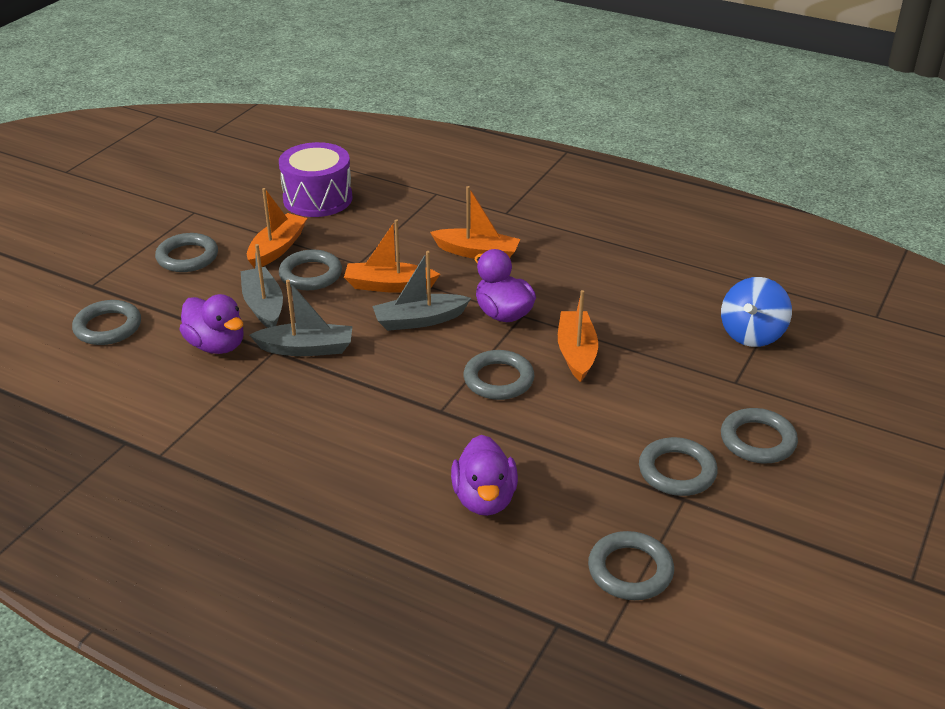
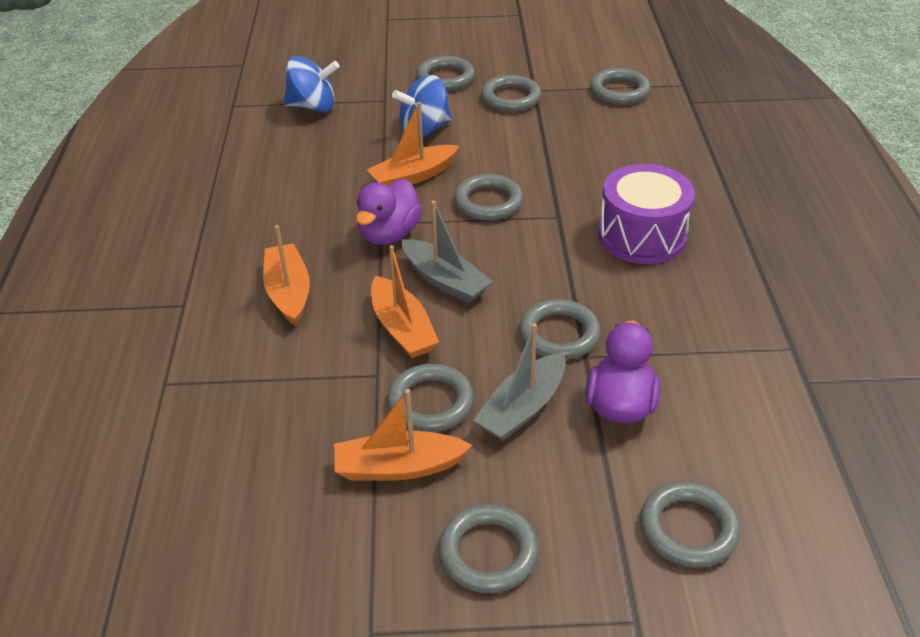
camera: 120 degrees left, 5 degrees up
grey boat [250,280,353,356] -> grey ring [519,299,601,360]
purple drum [279,142,352,217] -> purple drum moved to [599,164,695,264]
purple duck [451,435,518,516] -> none
none -> blue spinning top [392,75,452,137]

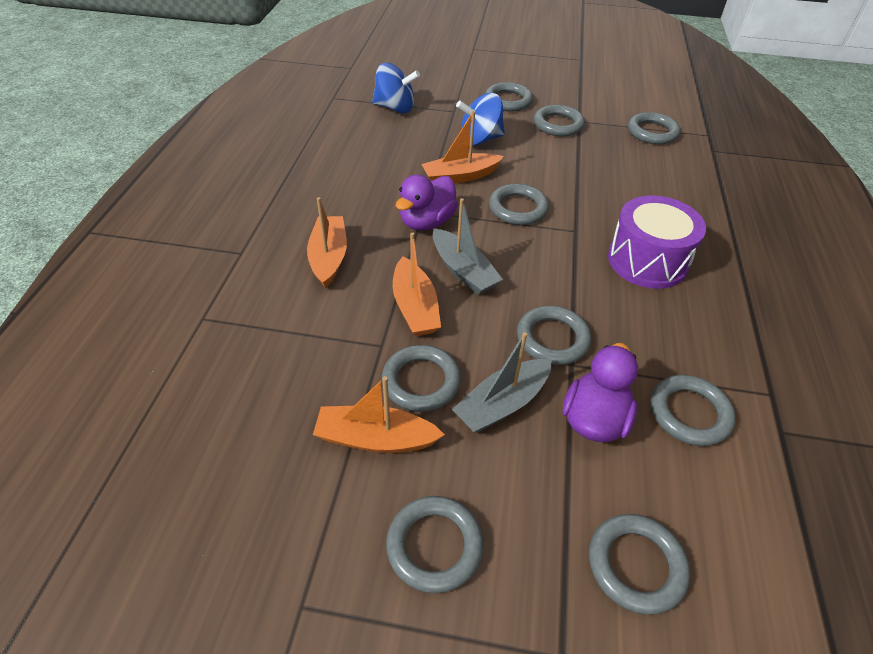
camera: 10 degrees right, 5 degrees up
none -> grey ring [651,375,736,446]

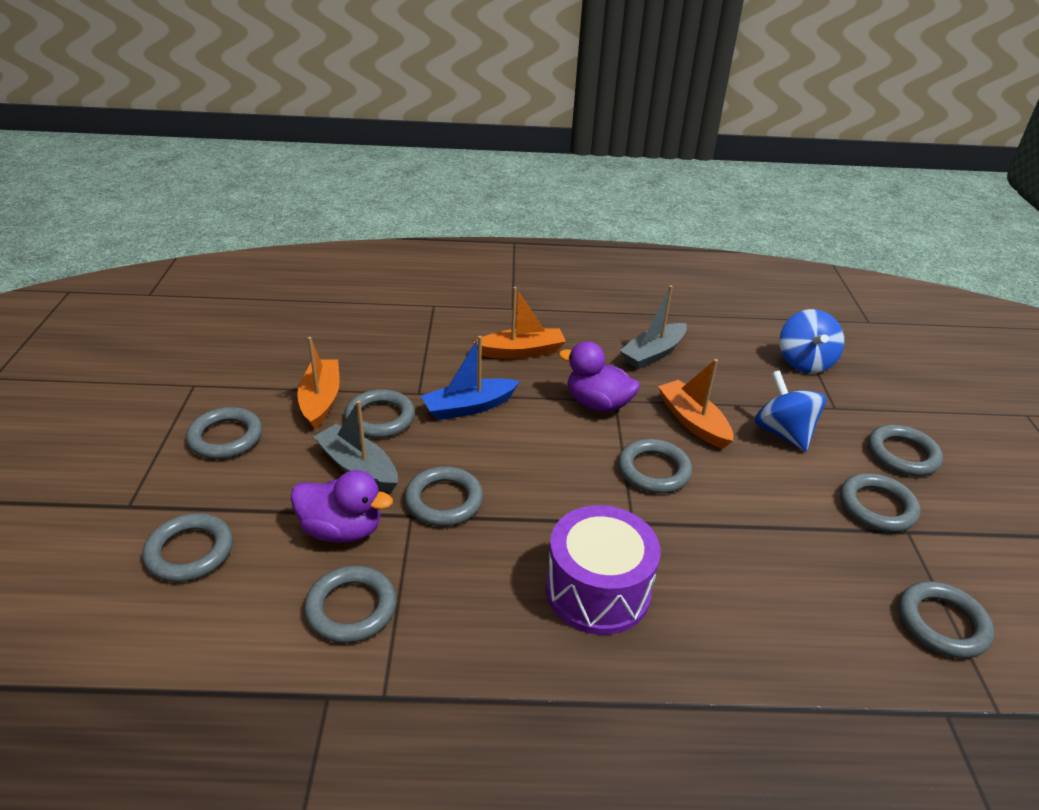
camera: 80 degrees right, 10 degrees down
orange boat [393,232,441,336] -> blue boat [421,336,520,420]
grey boat [433,198,503,295] -> grey boat moved to [620,285,687,369]

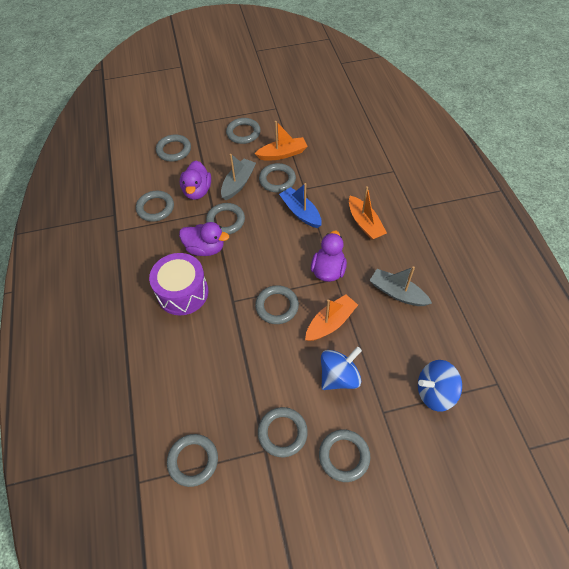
camera: 80 degrees right, 20 degrees up
none -> purple duck [179,222,229,256]

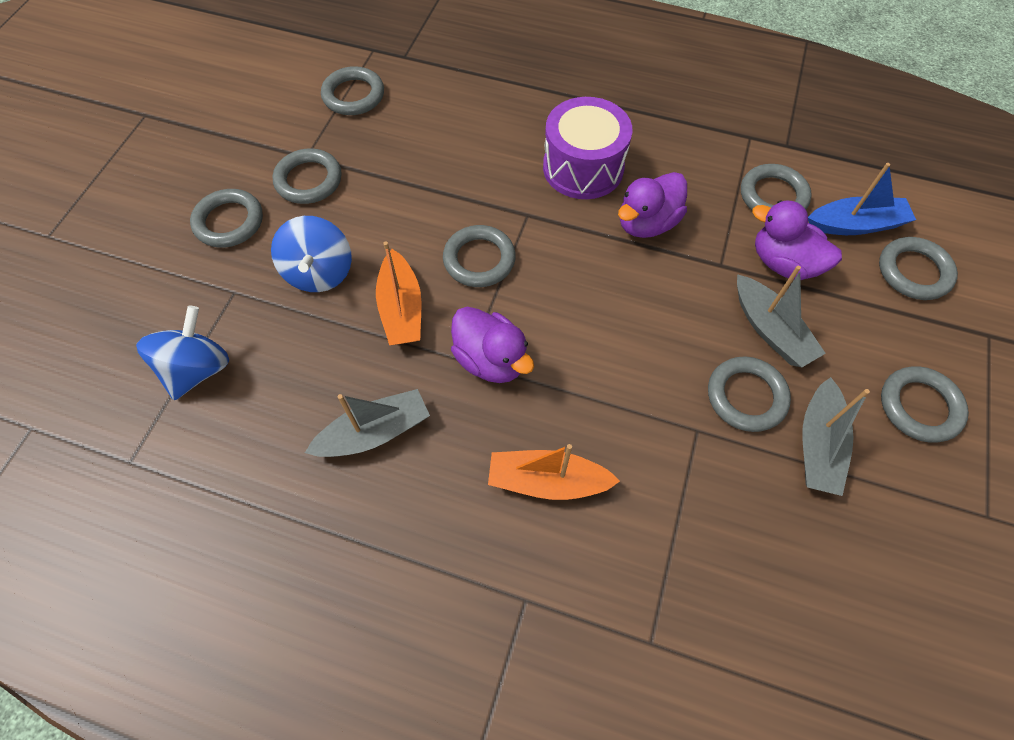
camera: 120 degrees right, 5 degrees up
grey ring [206,203,245,235] -> none
orange boat [255,121,308,161] -> grey boat [802,377,870,496]
blue boat [279,183,322,228] -> blue boat moved to [808,163,916,235]

